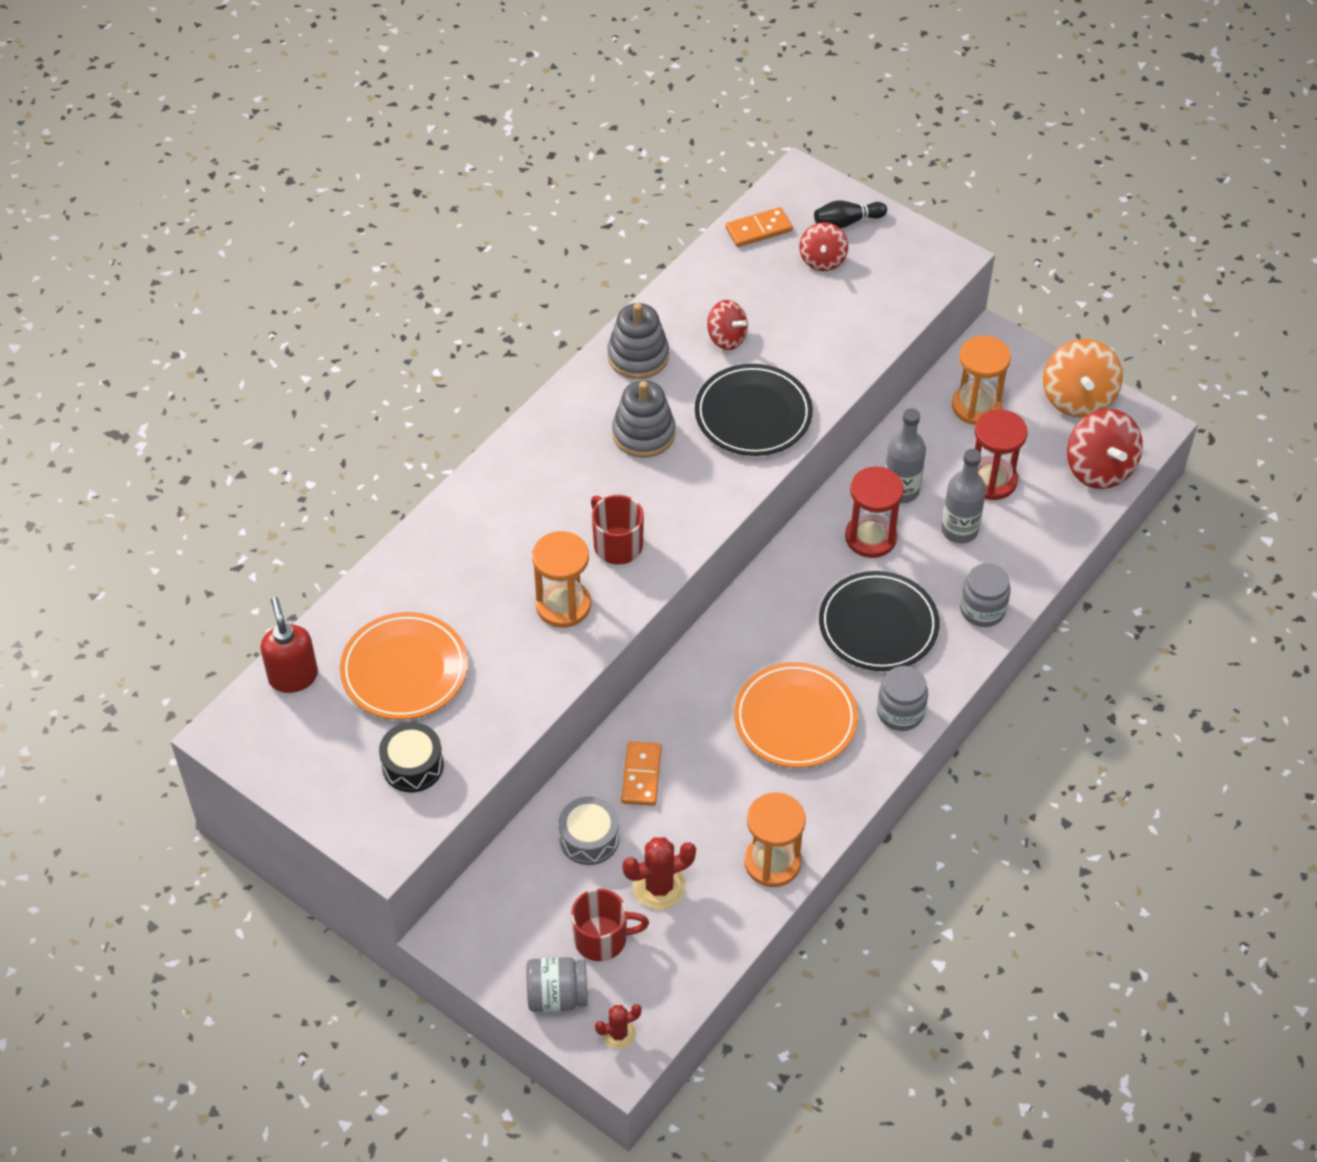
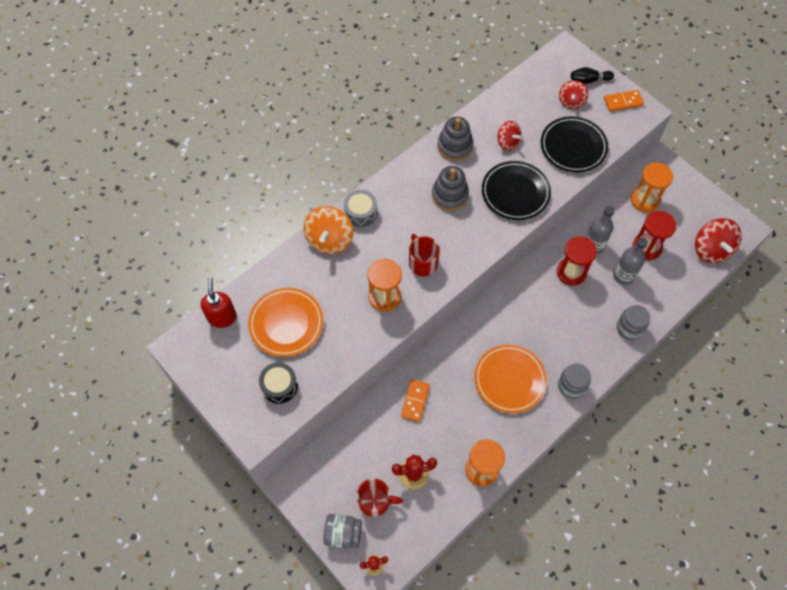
camera: 10 degrees right, 10 degrees up
grey drum [559,797,619,865] -> grey drum moved to [344,190,377,227]
orange domino [726,207,793,247] -> orange domino moved to [604,90,644,112]
black plate [819,571,940,671] -> black plate moved to [541,116,608,173]
orange spinning top [1043,339,1123,418] -> orange spinning top moved to [303,206,353,254]

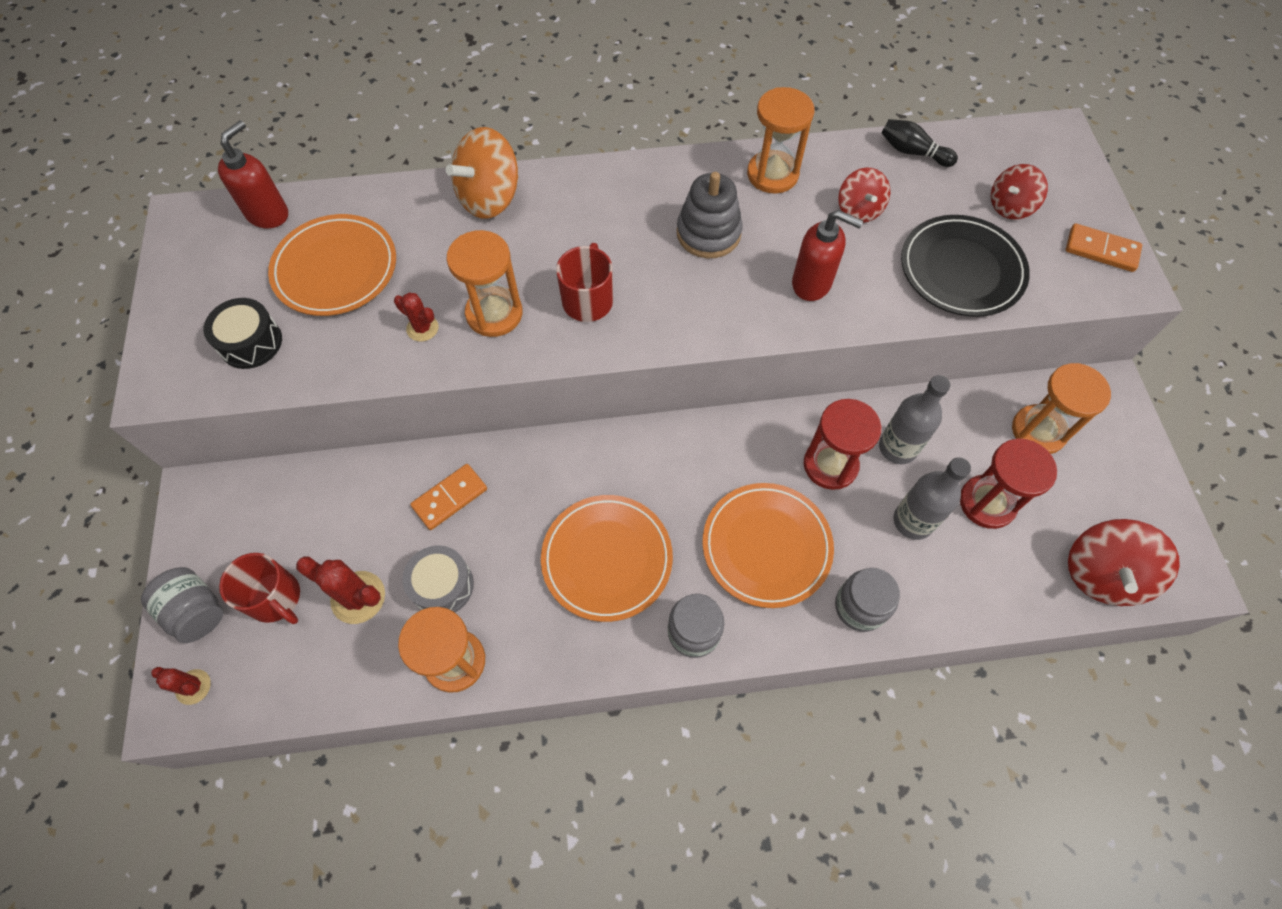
camera: 35 degrees right, 0 degrees up
grey drum [344,190,377,227] -> grey drum moved to [402,545,474,612]
grey stacking toy [437,117,473,161] -> orange hourglass [747,87,814,194]
black plate [482,161,551,220] -> red soap dispenser [792,210,863,301]
black bowling pin [571,67,614,84] -> black bowling pin moved to [882,119,958,167]
none -> red cactus [394,293,438,342]
none -> orange plate [702,483,834,608]

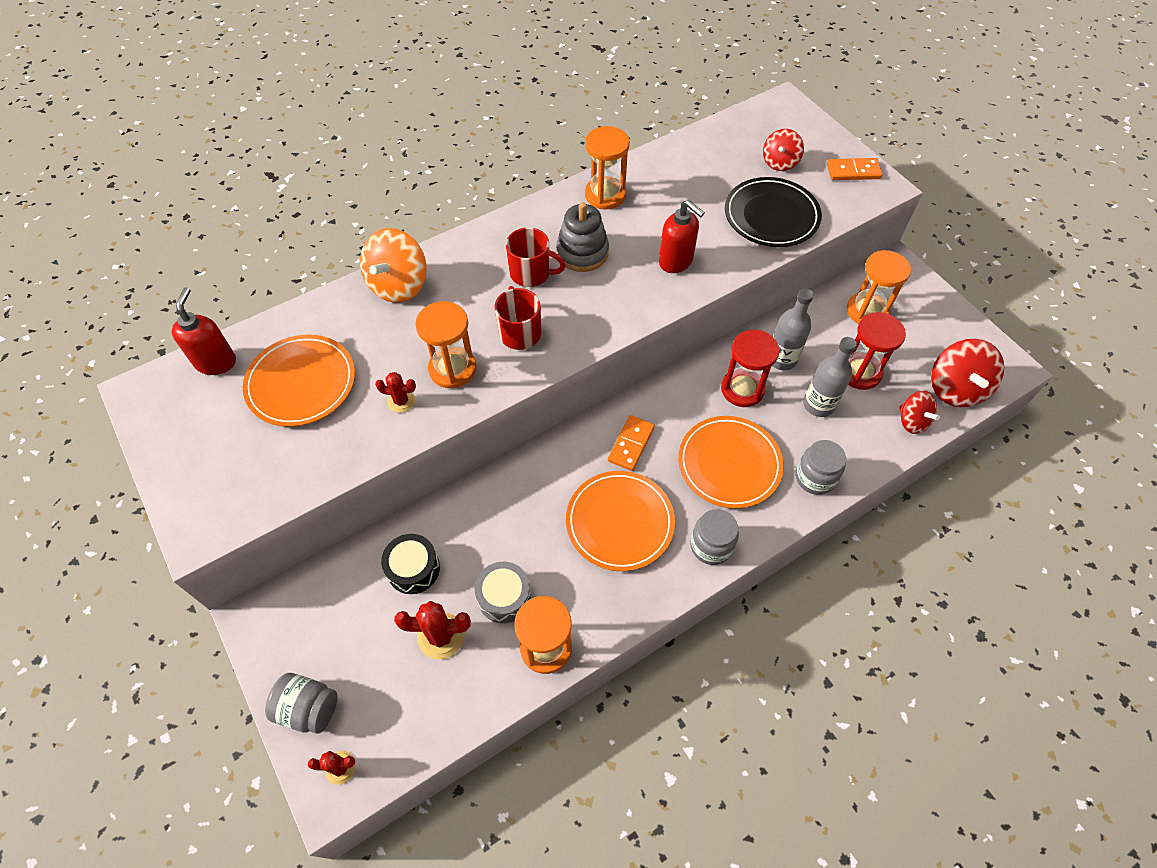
camera: 25 degrees left, 5 degrees down
black drum [204,298,282,369] -> black drum moved to [381,534,440,594]
red mug [219,553,300,624] -> red mug moved to [506,227,566,287]
orange domino [410,464,487,530] -> orange domino moved to [608,415,655,471]
red soap dispenser [792,210,863,301] -> red soap dispenser turned 45 degrees clockwise [659,200,705,273]
red spinning top [838,168,890,223] -> red spinning top moved to [899,391,940,434]
black bowling pin [882,119,958,167] -> none

